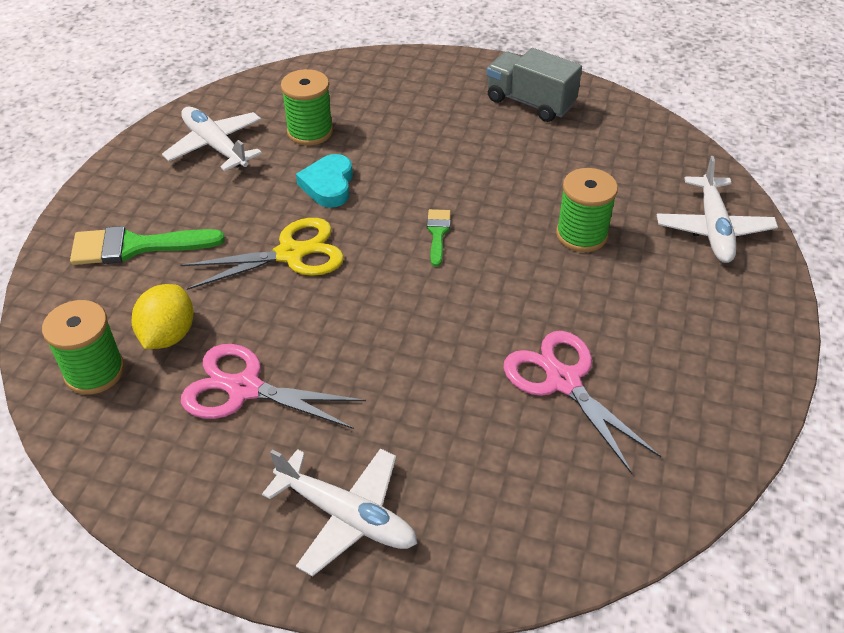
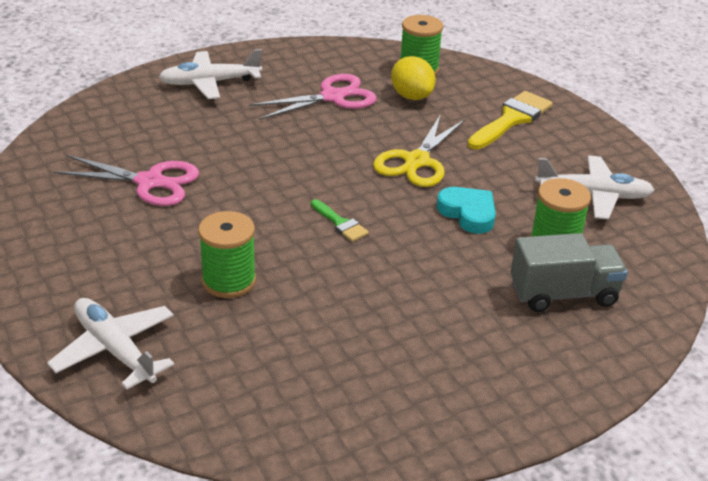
camera: 135 degrees right, 10 degrees down
green brush [70,226,225,265] -> yellow brush [468,91,553,150]
grey truck [487,48,582,122] -> grey truck moved to [511,233,628,312]

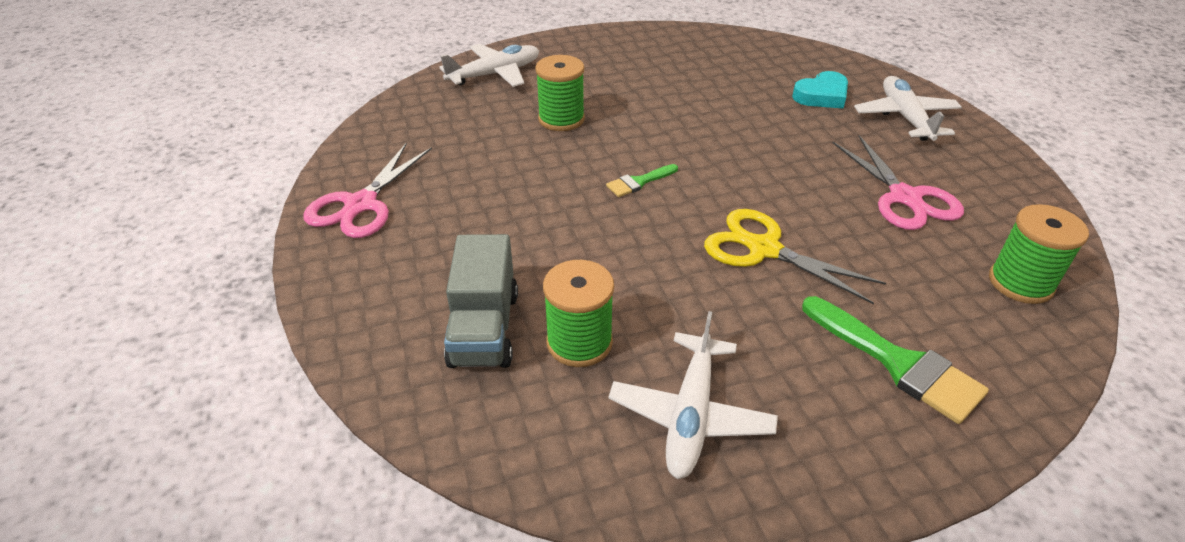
camera: 100 degrees right, 5 degrees up
pink scissors [54,155,199,206] -> pink scissors moved to [303,143,432,238]
yellow lemon [391,56,436,100] -> none
turquoise heart [437,187,496,234] -> turquoise heart moved to [792,71,848,109]
yellow brush [468,91,553,150] -> green brush [802,296,989,424]

